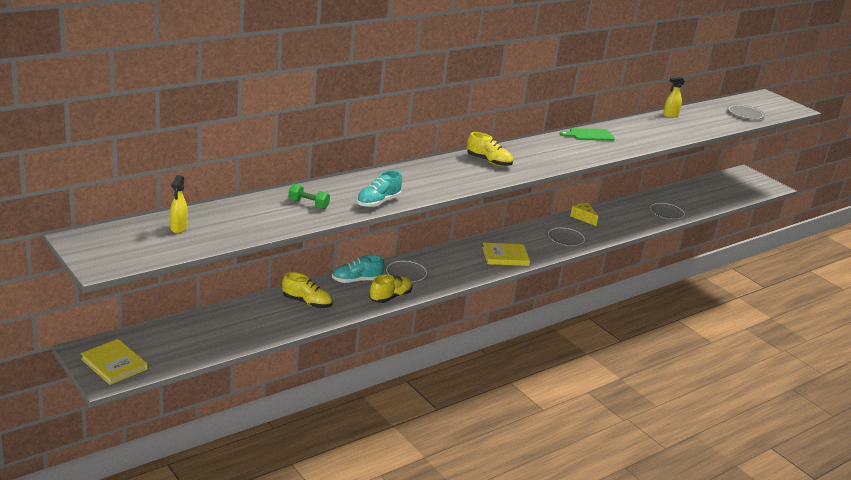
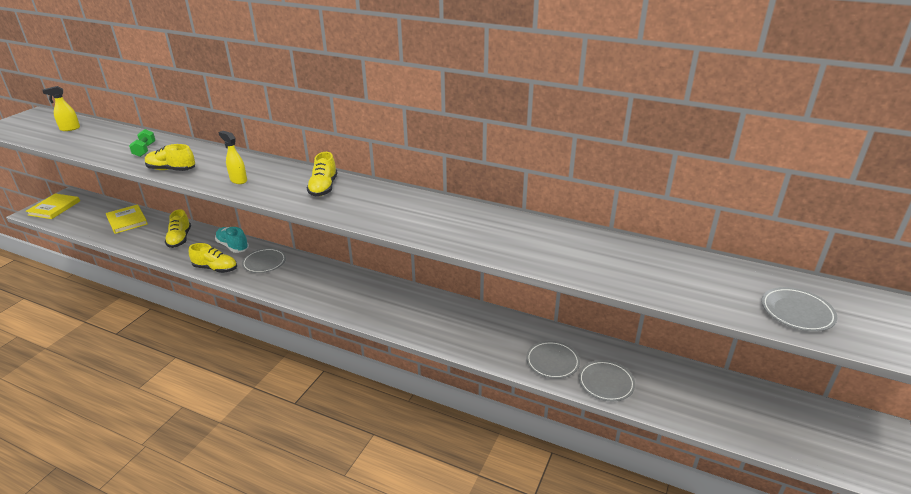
camera: 65 degrees right, 5 degrees up
turquoise shoe [357,170,402,207] -> yellow shoe [145,144,195,171]
yellow book [482,243,530,266] -> yellow book moved to [106,204,148,234]
grey plate [546,227,587,247] -> grey plate moved to [526,341,580,379]
green cutting board [560,128,615,141] -> none
yellow cheese [570,203,598,226] -> none
yellow spray bottle [663,77,685,117] -> yellow spray bottle moved to [218,131,247,184]

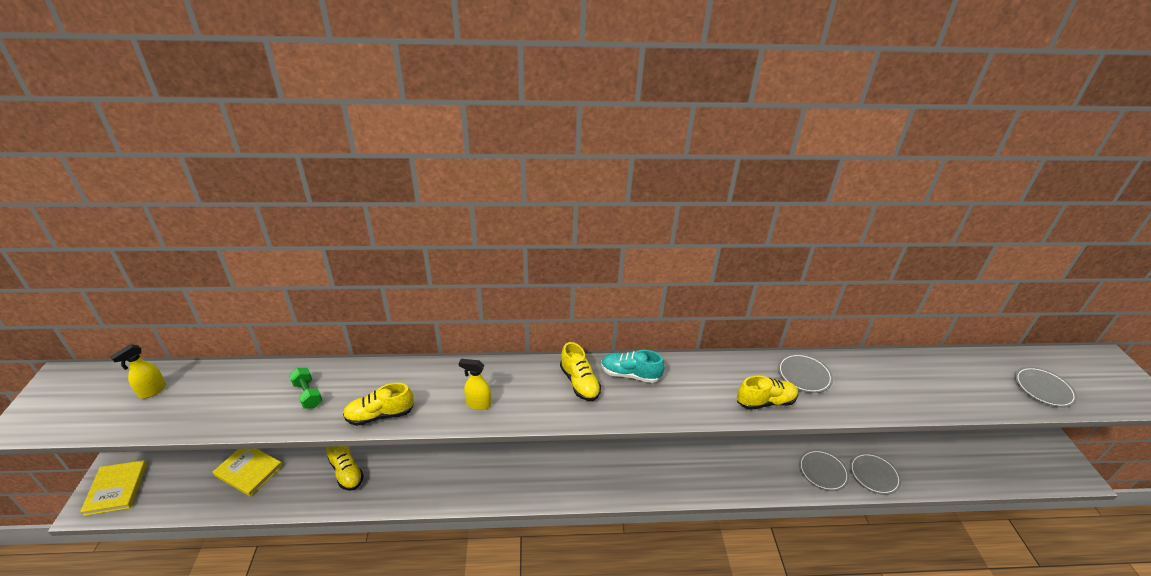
camera: 30 degrees left, 5 degrees up
yellow shoe [189,243,237,273] -> yellow shoe moved to [737,375,798,410]
turquoise shoe [215,227,249,253] -> turquoise shoe moved to [601,350,665,383]
grey plate [242,248,286,273] -> grey plate moved to [778,353,833,393]

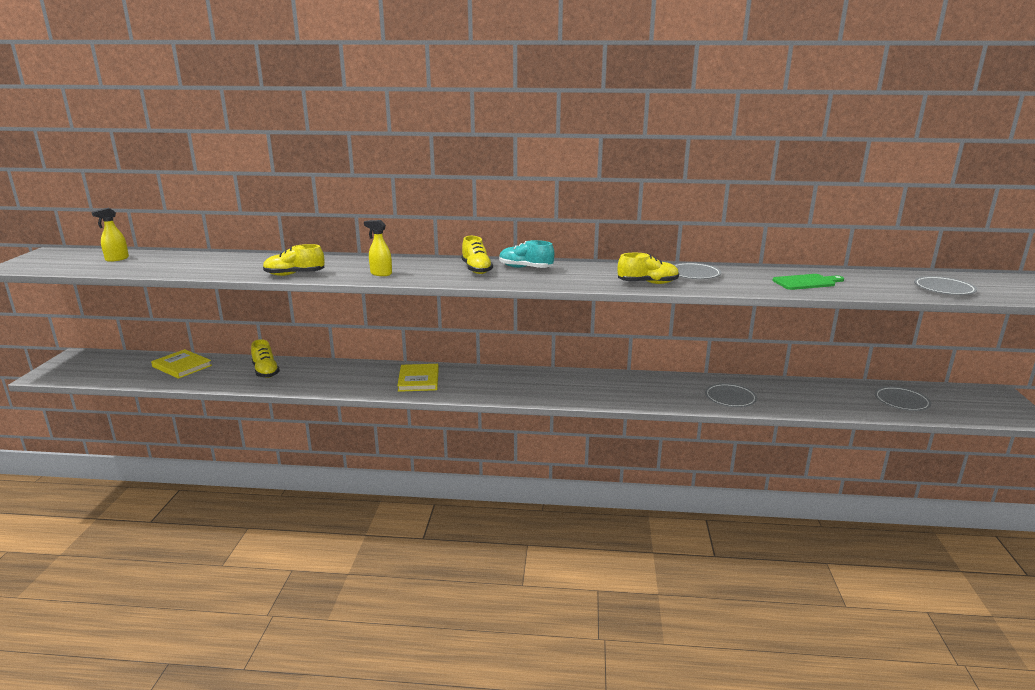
camera: 10 degrees right, 15 degrees down
yellow book [80,460,147,516] -> yellow book moved to [397,364,439,392]
green dumbbell [289,368,322,409] -> none
grey plate [850,453,901,495] -> grey plate moved to [875,386,931,411]
none -> green cutting board [773,274,844,290]

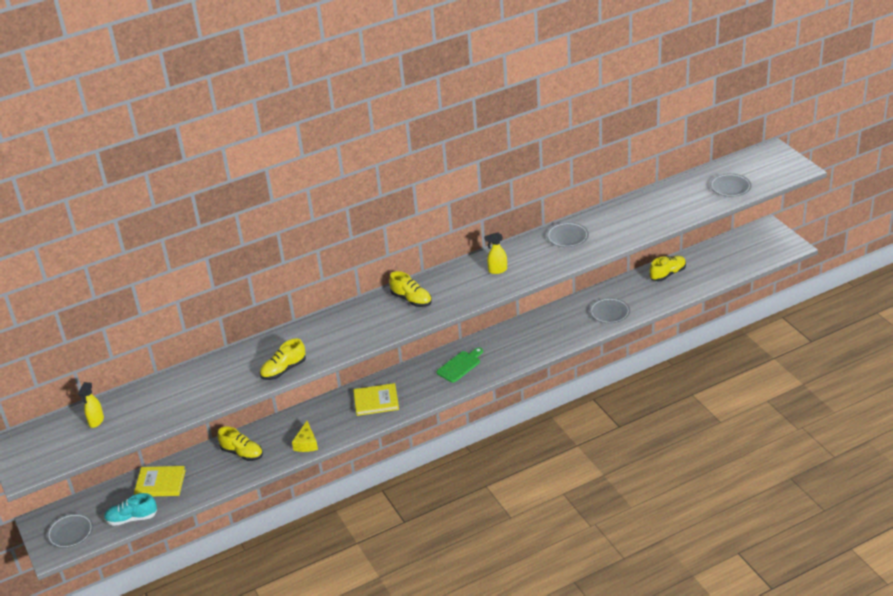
camera: 30 degrees left, 15 degrees up
yellow spray bottle [364,220,392,276] -> yellow spray bottle moved to [484,232,507,274]
yellow book [397,364,439,392] -> yellow book turned 60 degrees counterclockwise [353,383,399,416]
turquoise shoe [499,240,554,268] -> turquoise shoe moved to [104,493,157,526]
yellow shoe [618,253,679,284] -> yellow shoe moved to [649,256,686,281]
green cutting board [773,274,844,290] -> green cutting board moved to [437,347,483,383]
grey plate [875,386,931,411] -> grey plate moved to [47,513,93,549]
none -> yellow cheese [292,421,318,452]

